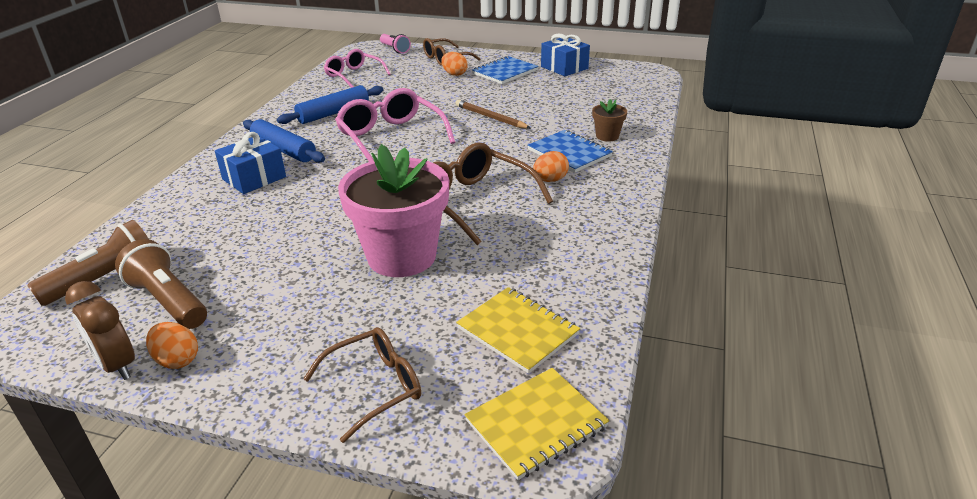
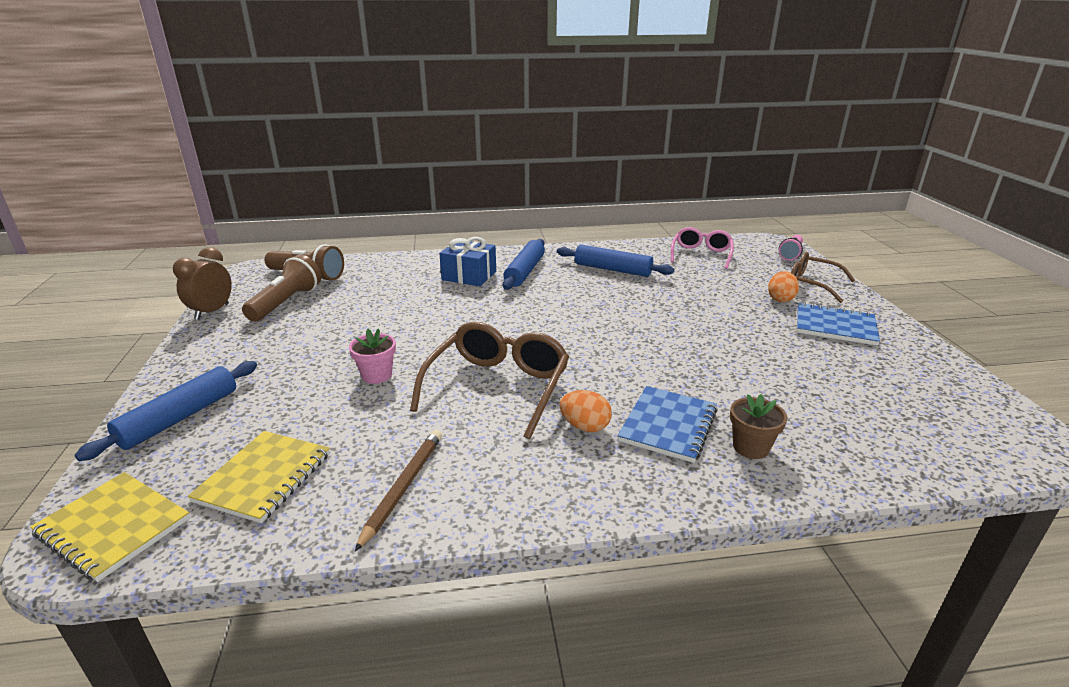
camera: 65 degrees right, 5 degrees down
orange egg [146,322,198,369] -> none
brown glasses [303,327,421,443] -> blue rolling pin [75,361,257,461]
pink glasses [335,88,455,162] -> none
pink flower pot [338,144,449,277] -> pink flower pot [349,329,396,384], size x0.43
brown pencil [455,100,530,129] -> brown pencil moved to [355,430,442,552]
blue gift [541,33,590,76] -> none

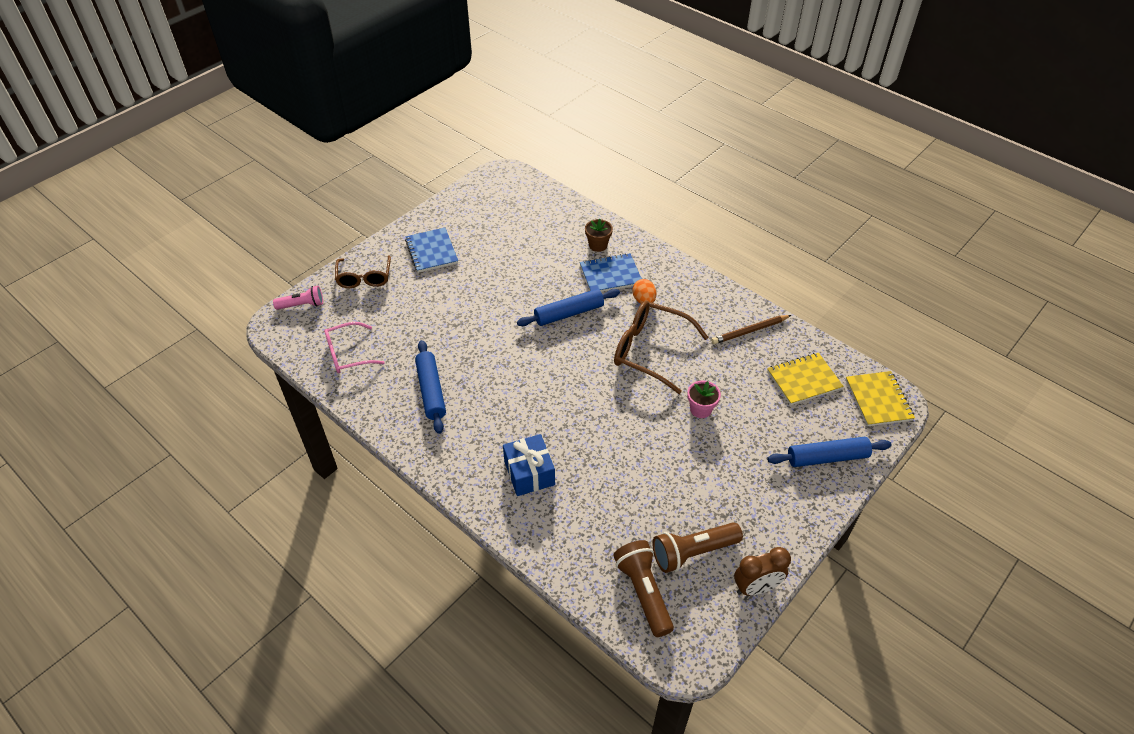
camera: 130 degrees left, 20 degrees up
brown glasses [410,322,569,439] -> brown glasses turned 45 degrees clockwise [614,301,709,394]
blue rolling pin [502,239,545,290] -> blue rolling pin moved to [517,289,620,326]
orange egg [768,271,799,302] -> none

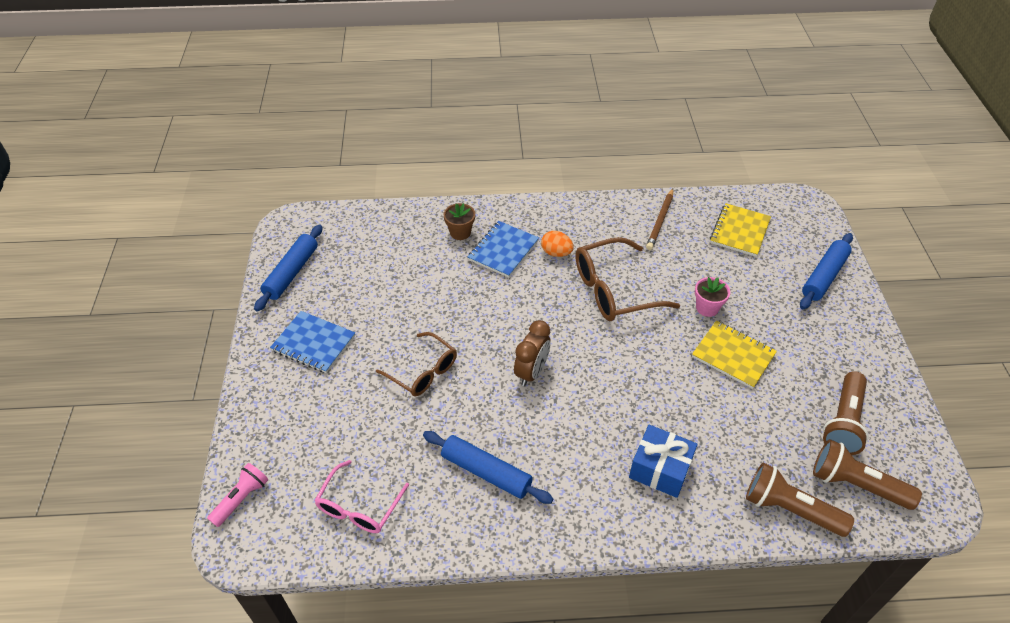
camera: 45 degrees left, 0 degrees up
brown glasses [335,255,391,288] -> brown glasses moved to [376,332,457,396]
blue rolling pin [517,289,620,326] -> blue rolling pin moved to [254,225,322,312]
brown clock [734,547,791,596] -> brown clock moved to [514,320,551,386]
yellow notebook [846,371,915,426] -> yellow notebook moved to [692,321,777,389]
none -> brown flashlight [746,462,854,537]

